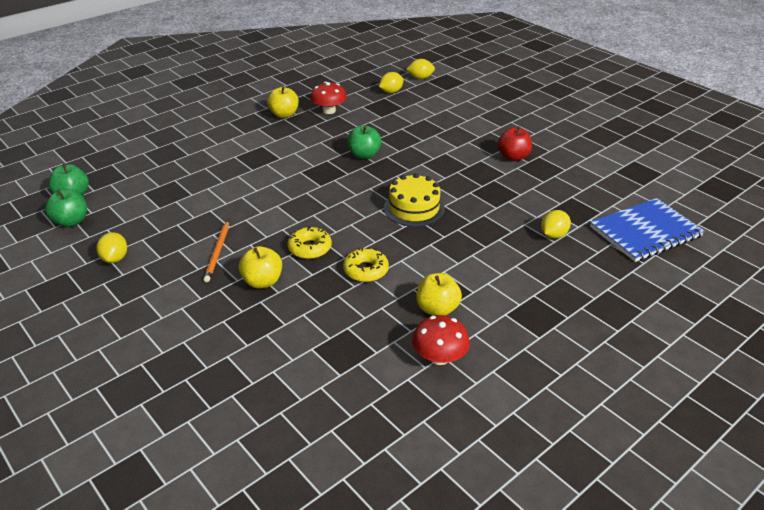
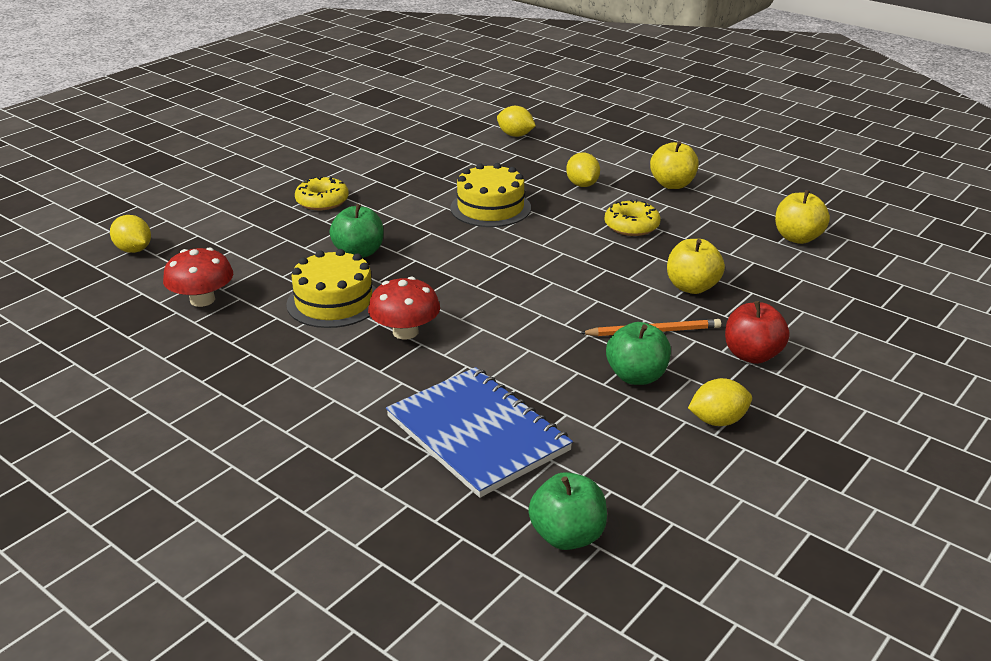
camera: 100 degrees left, 5 degrees down
green apple [45,189,87,227] -> green apple moved to [606,322,671,385]
yellow apple [267,87,299,118] -> yellow apple moved to [775,190,830,244]
yellow donut [288,226,332,259] -> yellow donut moved to [295,176,349,210]
yellow lemon [406,59,435,79] -> yellow lemon moved to [566,152,600,187]
red mushroom [412,315,470,365] -> red mushroom moved to [368,277,440,339]
red apple [498,127,532,161] -> red apple moved to [725,301,790,364]
blue notebook [590,198,705,262] -> blue notebook moved to [386,367,573,498]
none -> yellow cake [286,249,377,328]

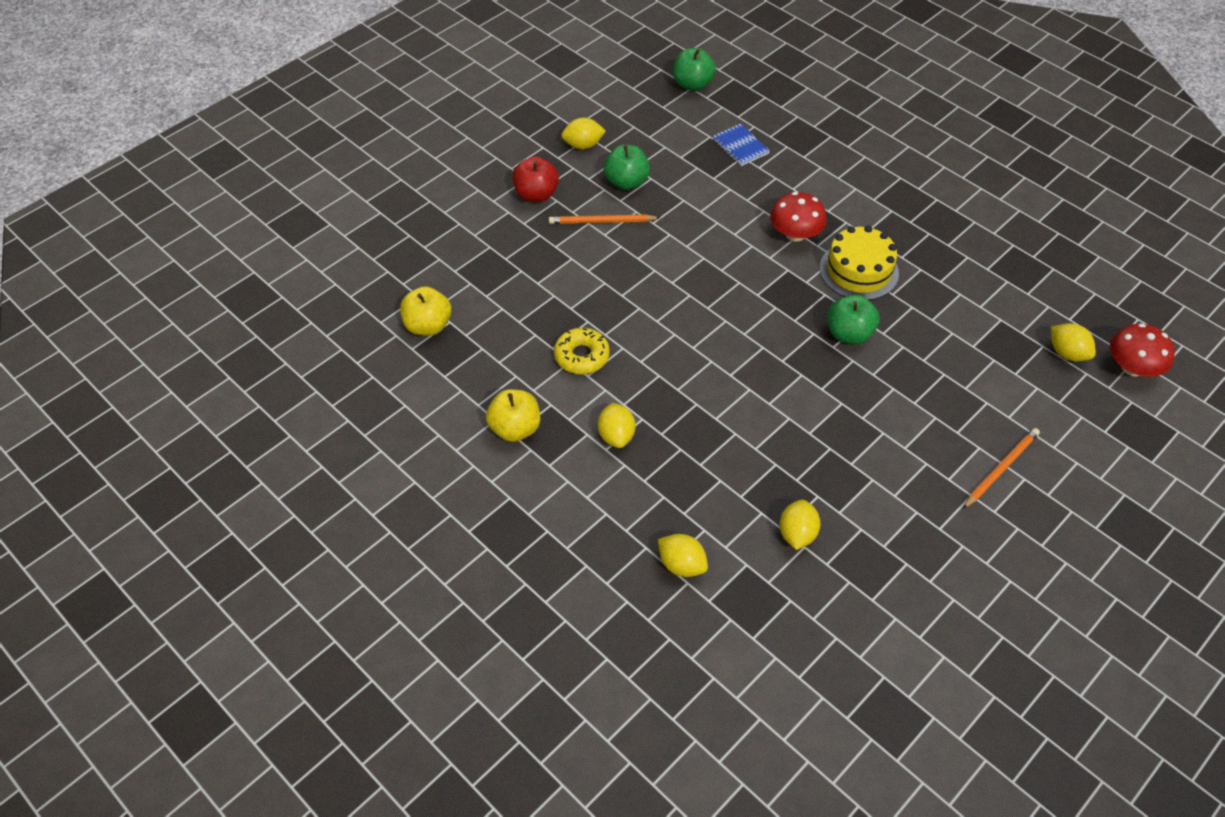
camera: 175 degrees left, 20 degrees up
red mushroom [163,247,233,307] -> red mushroom moved to [1110,323,1175,377]
yellow donut [295,176,349,210] -> none
blue notebook [386,367,573,498] -> blue notebook [712,124,770,166], size x0.48
yellow cake [450,163,531,227] -> none
yellow apple [667,239,725,294] -> none
none -> yellow lemon [780,500,820,550]
none -> orange pencil [963,428,1040,509]

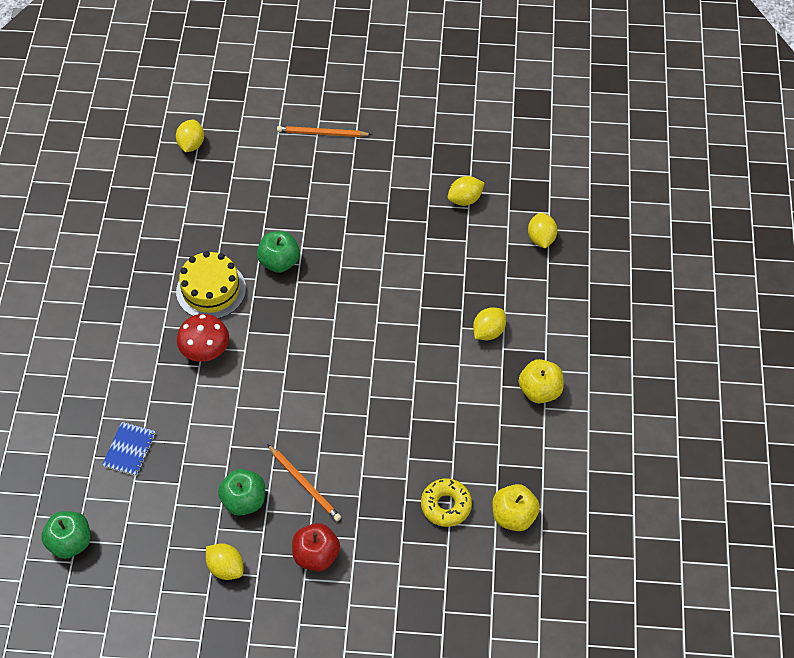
camera: 130 degrees left, 5 degrees up
yellow donut [554,328,610,374] -> yellow donut moved to [421,479,472,527]
red mushroom [1110,323,1175,377] -> none

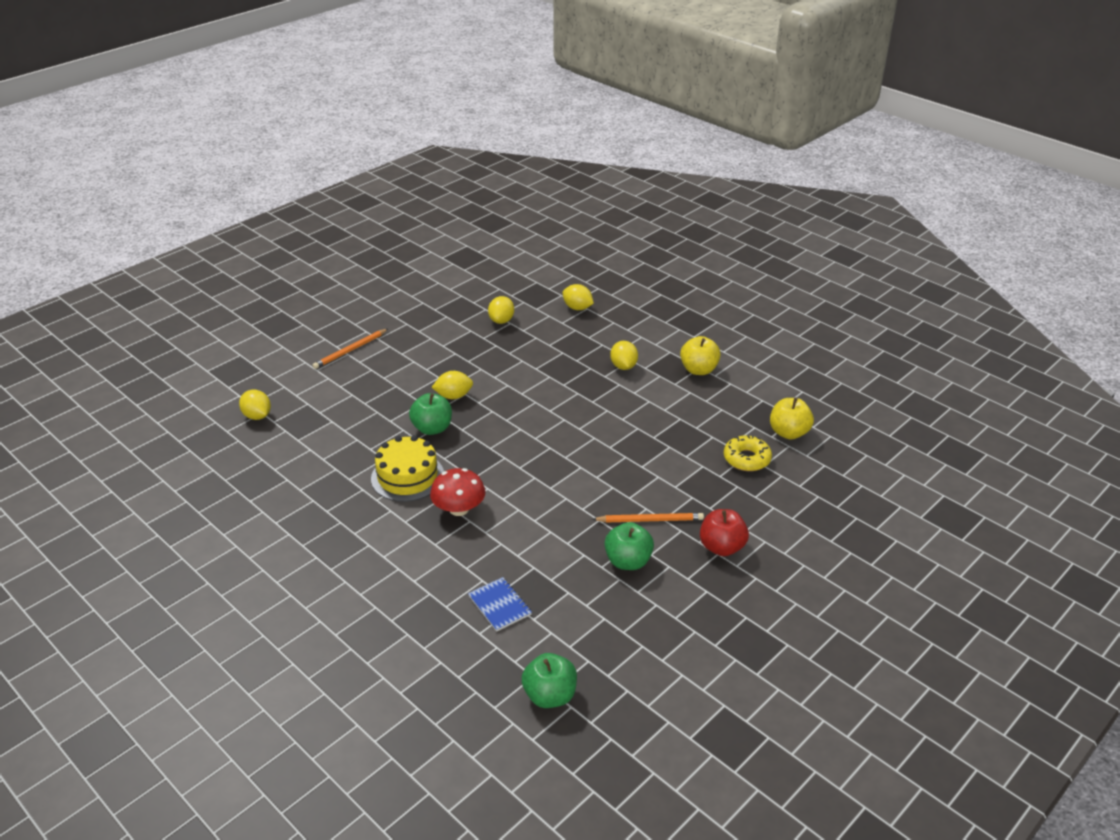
camera: 50 degrees left, 20 degrees down
yellow lemon [206,544,243,580] -> yellow lemon moved to [432,371,473,399]

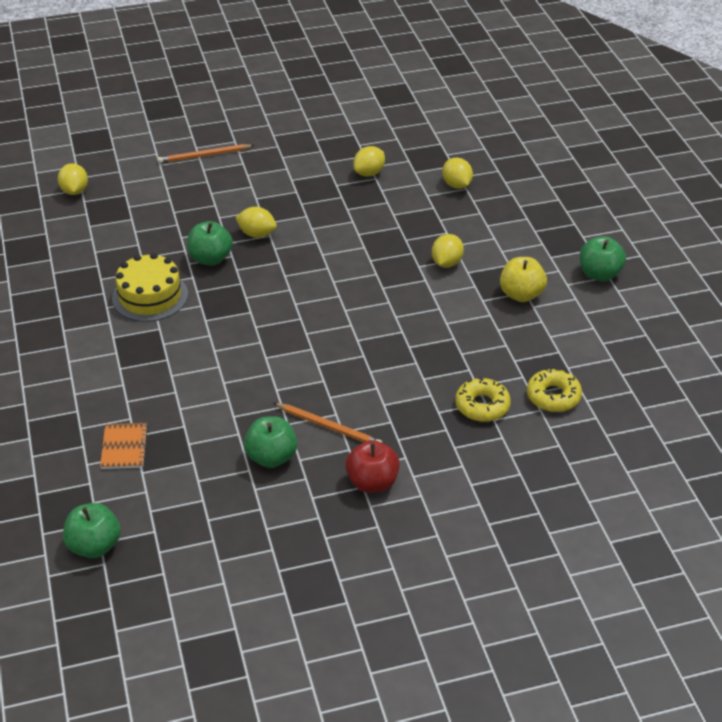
camera: 30 degrees right, 5 degrees up
red mushroom [430,468,485,516] -> none
blue notebook [468,577,532,631] -> orange notebook [100,423,148,469]
yellow apple [770,398,814,439] -> yellow donut [527,368,582,412]
none -> green apple [580,236,626,281]

